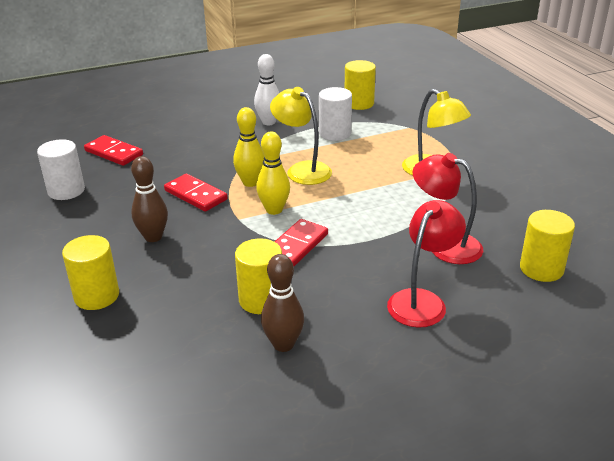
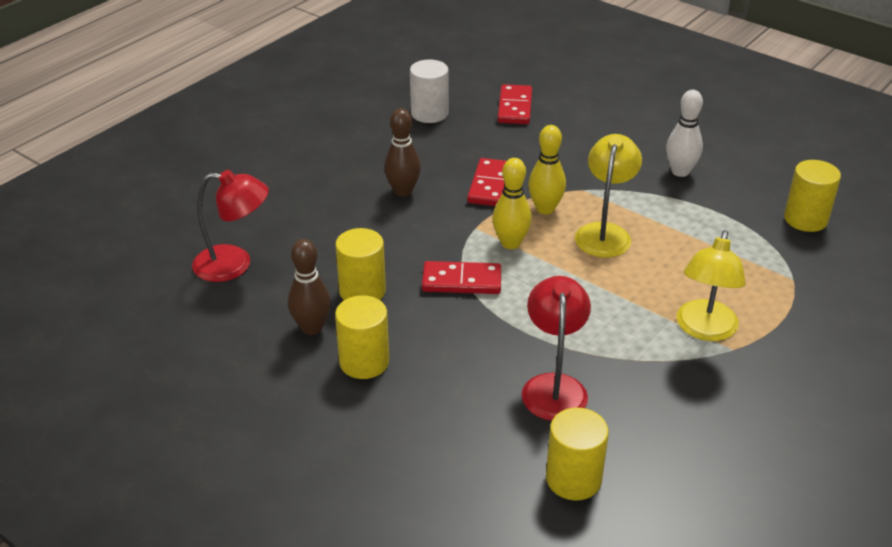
camera: 60 degrees right, 5 degrees up
yellow cylinder [62,235,119,310] -> yellow cylinder moved to [335,295,389,379]
white cylinder [319,87,352,141] -> none
red lamp [387,200,466,328] -> red lamp moved to [192,170,269,282]

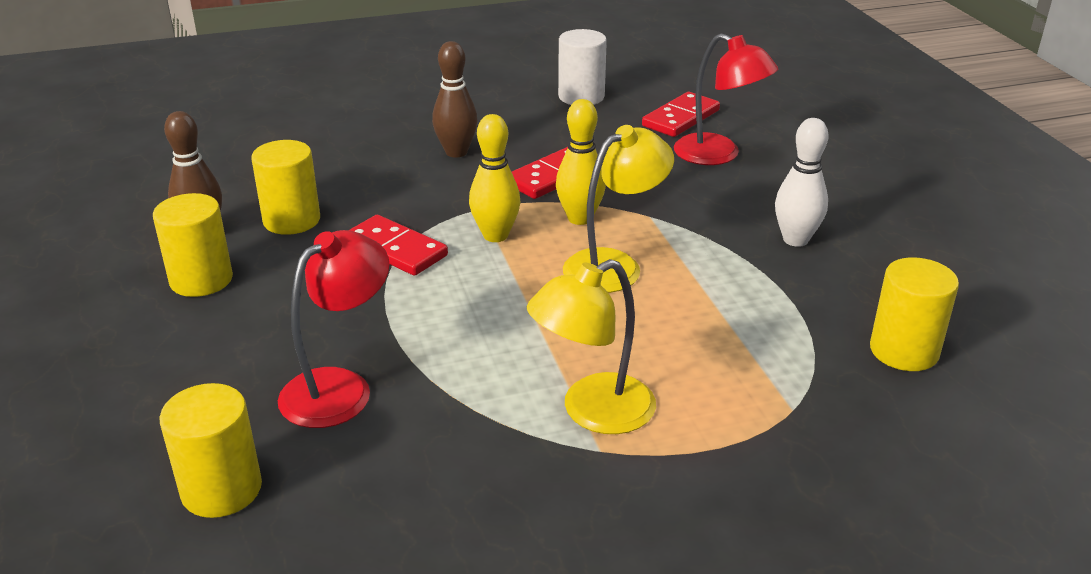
camera: 35 degrees right, 5 degrees down
red lamp [192,170,269,282] -> red lamp moved to [674,33,778,165]

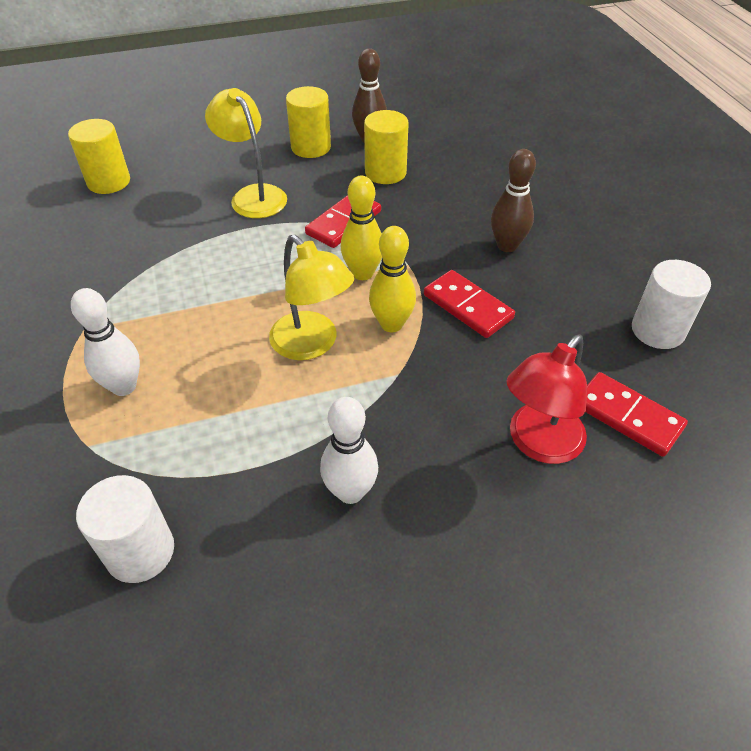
camera: 90 degrees right, 15 degrees up
red lamp [278,230,389,428] -> none
yellow lamp [527,259,656,434] -> yellow lamp moved to [205,88,287,218]
yellow cylinder [870,257,959,371] -> white cylinder [76,475,174,583]
none -> white bowling pin [71,288,140,396]

